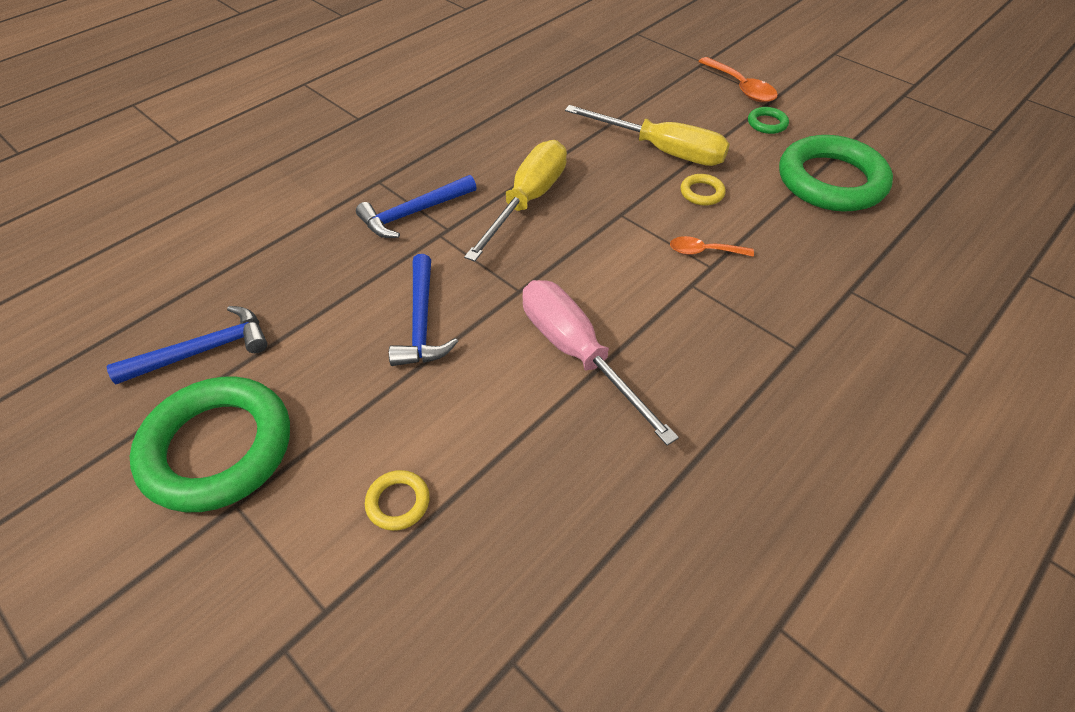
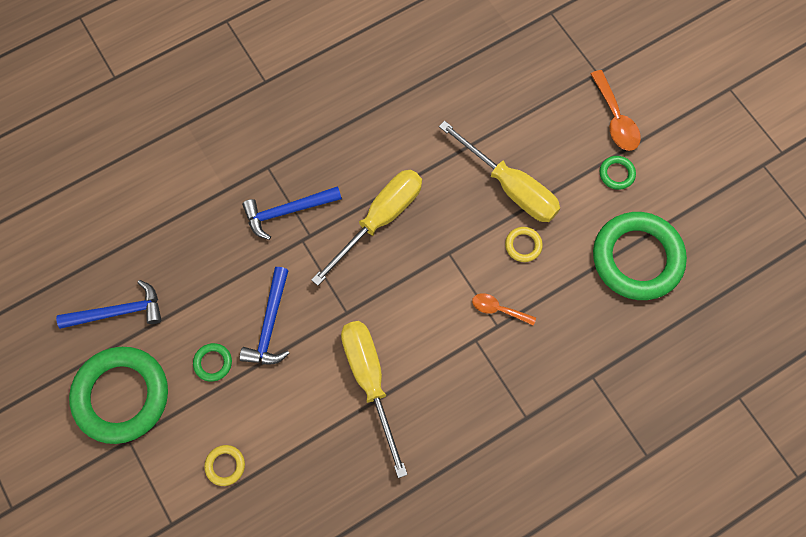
camera: 15 degrees right, 20 degrees up
pink screwdriver [522,280,679,446] -> yellow screwdriver [341,321,408,478]
none -> green ring [193,343,232,382]

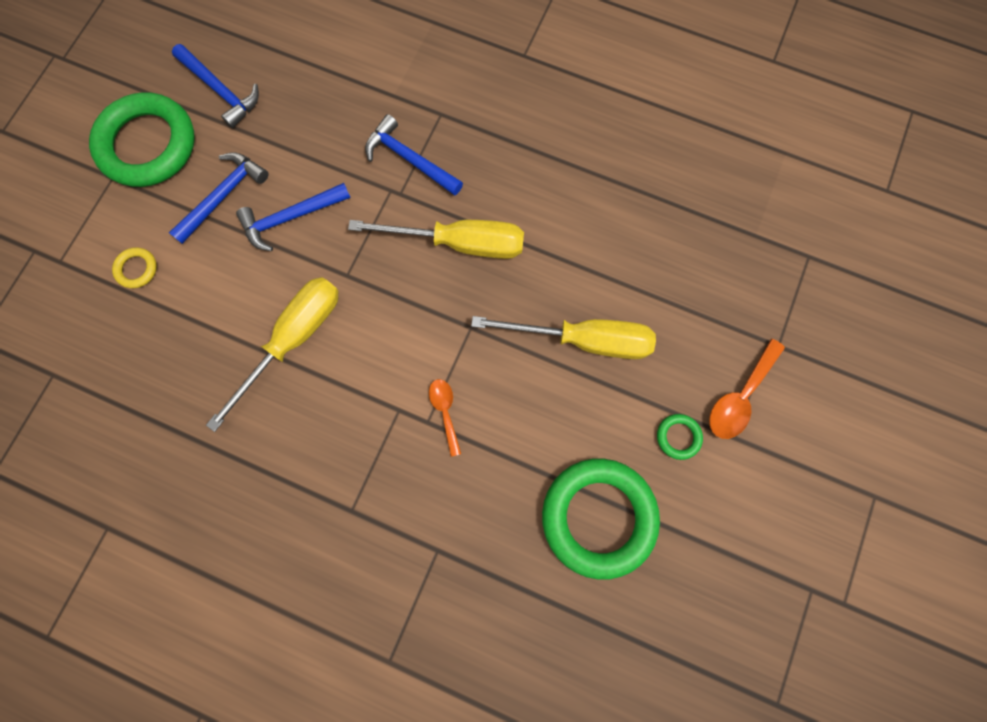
camera: 55 degrees right, 5 degrees up
green ring [193,343,232,382] -> blue hammer [169,153,269,244]
yellow screwdriver [439,121,560,222] -> yellow screwdriver turned 90 degrees counterclockwise [471,316,656,359]
yellow ring [505,227,543,262] -> none

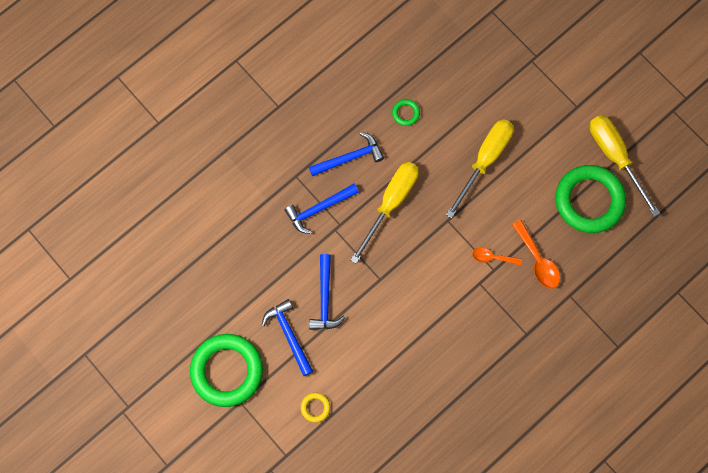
camera: 65 degrees left, 0 degrees up
blue hammer [172,44,259,128] -> blue hammer moved to [309,132,384,176]
yellow screwdriver [206,277,339,432] -> yellow screwdriver moved to [590,115,660,217]
green ring [657,414,703,460] -> green ring moved to [392,99,420,126]
orange spoon [709,339,785,439] -> orange spoon moved to [512,220,560,289]

